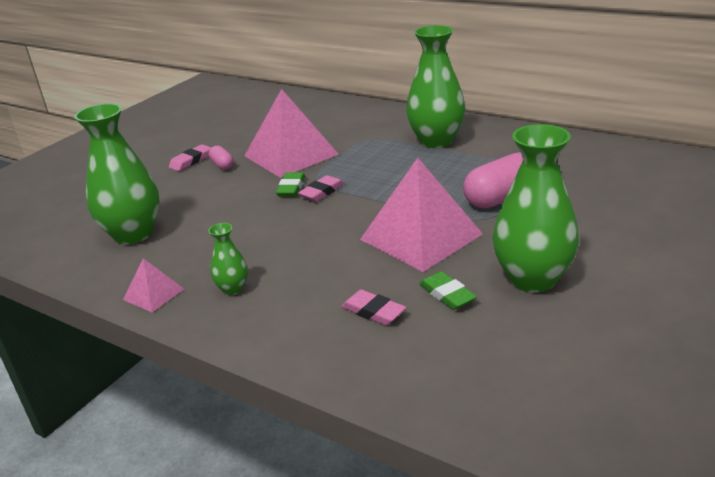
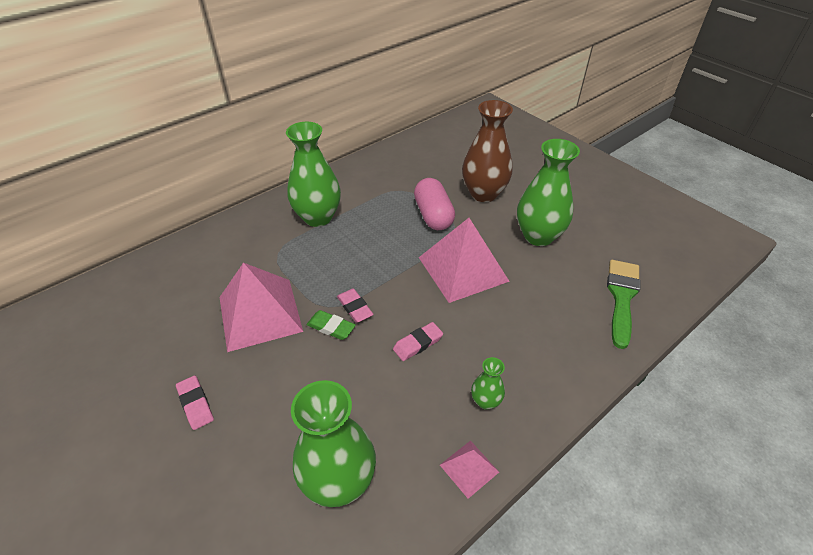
camera: 75 degrees left, 15 degrees up
pink capsule [209,145,234,170] -> none
pink eraser [341,289,406,325] -> pink eraser moved to [393,322,443,361]
green eraser [419,271,477,310] -> none
none -> brown vase [462,100,513,202]
none -> green brush [607,260,640,349]

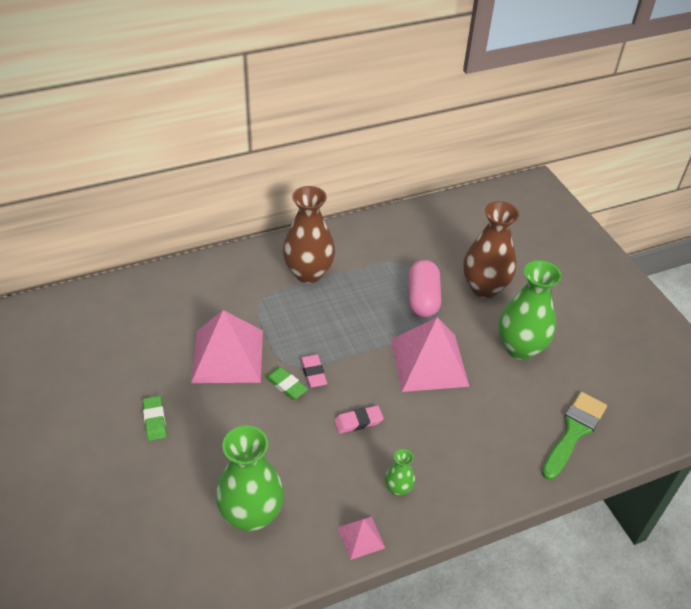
camera: 15 degrees right, 0 degrees up
pink eraser [176,376,214,430] -> green eraser [143,396,166,441]
green vase [286,122,341,227] -> brown vase [283,186,335,283]

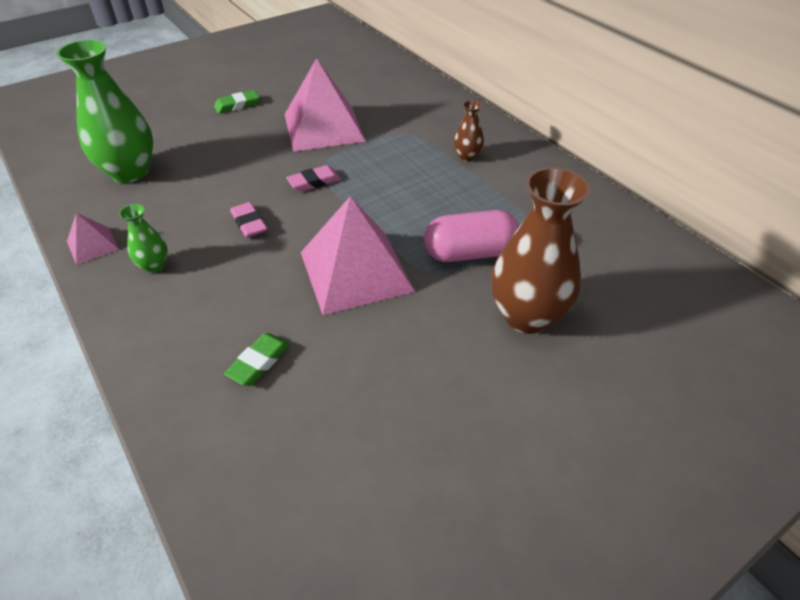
camera: 80 degrees right, 0 degrees up
green eraser [265,367,308,400] -> green eraser moved to [224,333,290,386]
brown vase [283,186,335,283] -> brown vase [454,100,484,162], size x0.47
green vase [498,260,561,360] -> none
green brush [542,392,607,480] -> none

